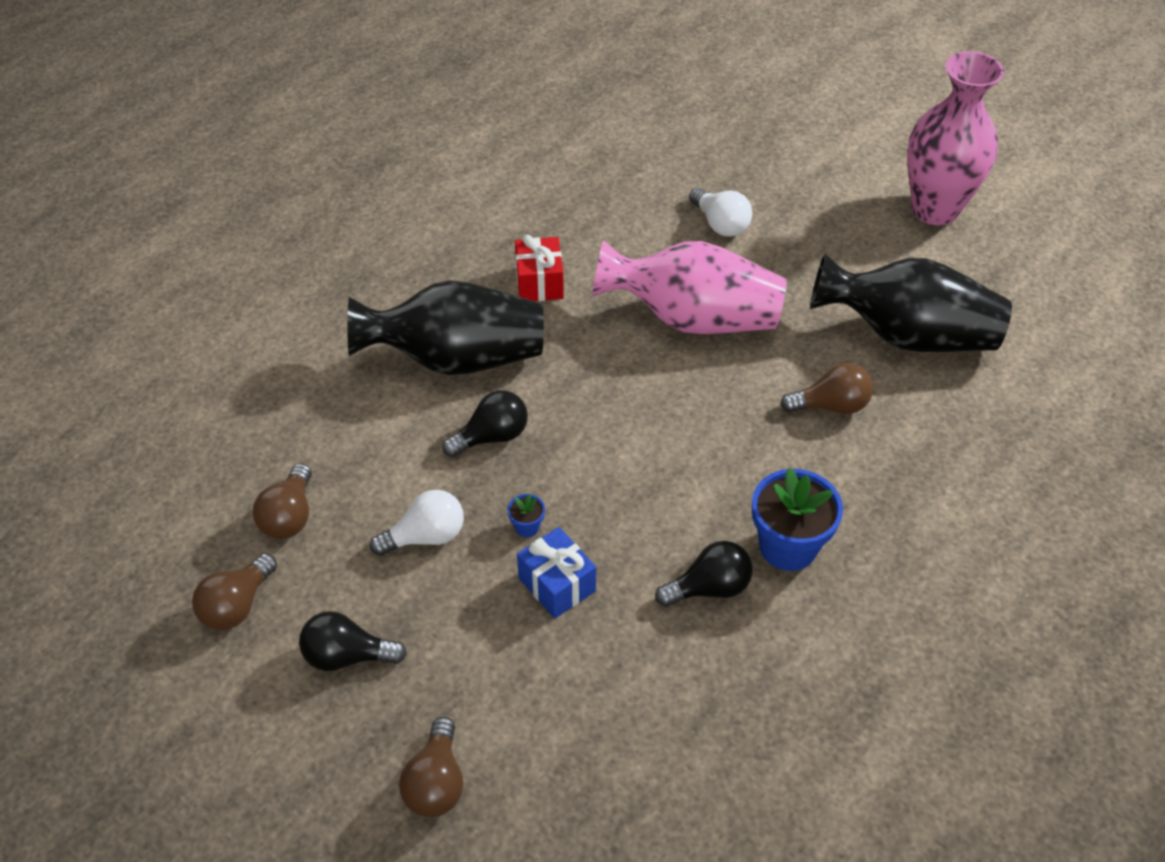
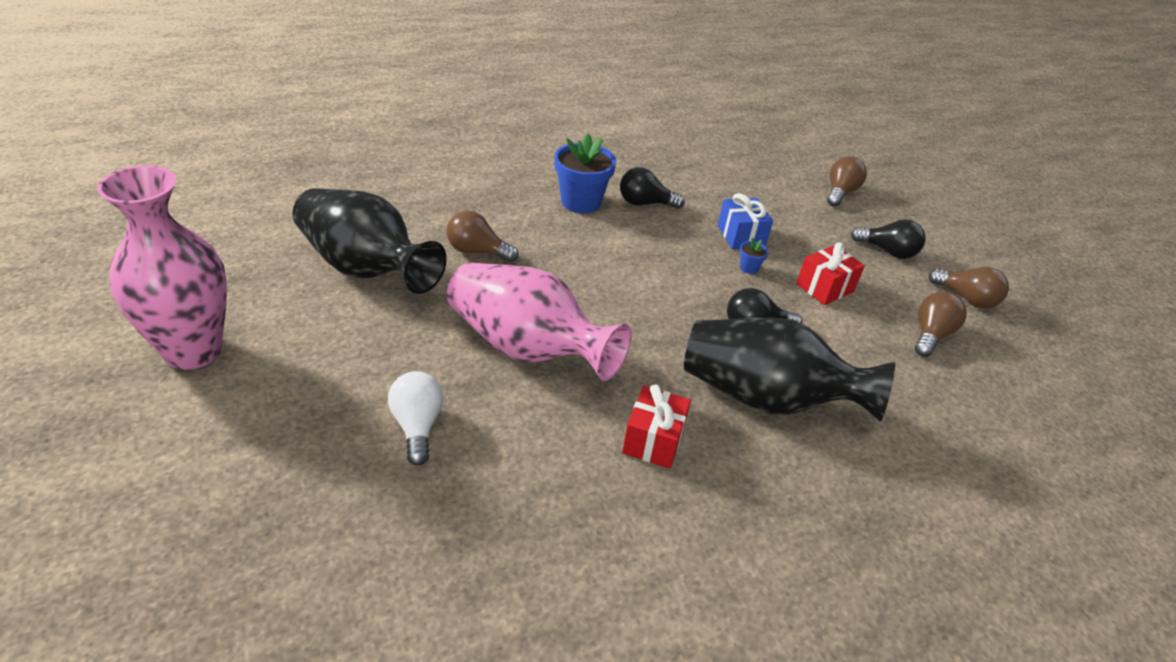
camera: 160 degrees left, 10 degrees down
brown light bulb [192,553,277,630] -> brown light bulb turned 75 degrees clockwise [929,267,1009,309]
white light bulb [370,490,464,556] -> red gift [796,242,865,305]

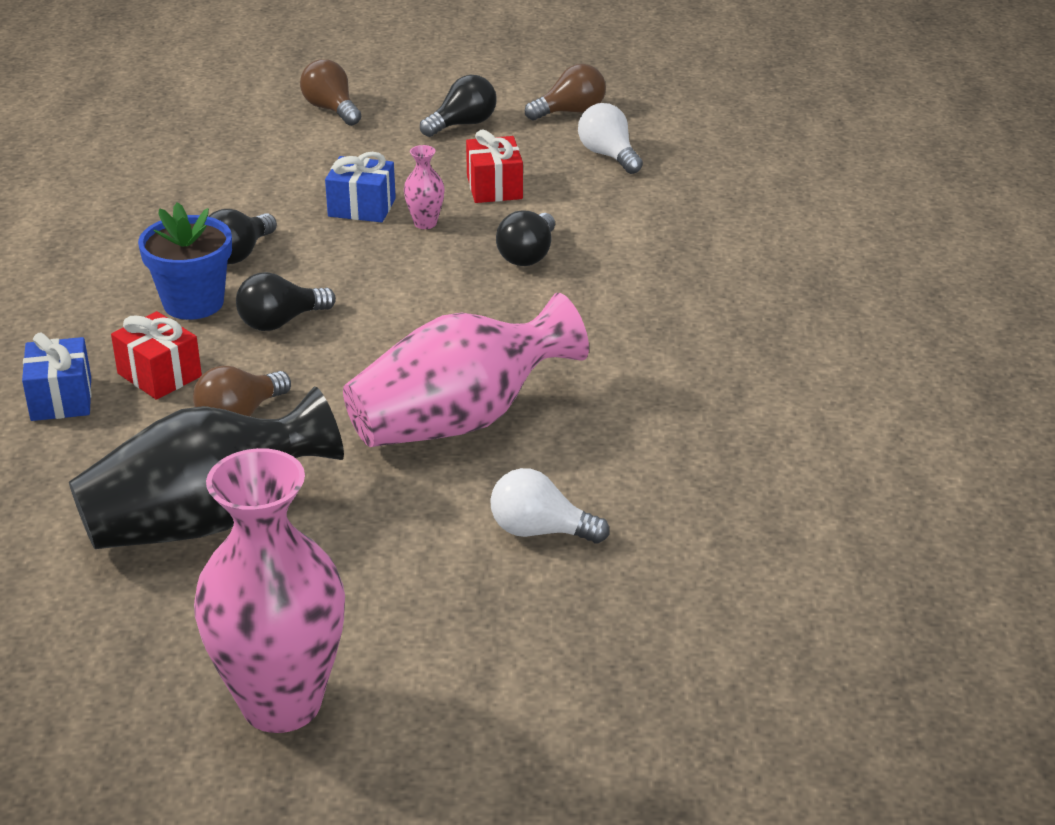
camera: 60 degrees left, 5 degrees down
red gift [622,384,691,468] -> red gift moved to [111,311,202,400]
black vase [684,318,895,422] -> none
blue flower pot [740,238,769,274] -> pink vase [404,145,445,229]
brown light bulb [915,291,967,357] -> white light bulb [578,103,643,174]
none -> blue gift [22,333,92,421]
none -> black light bulb [236,272,336,331]

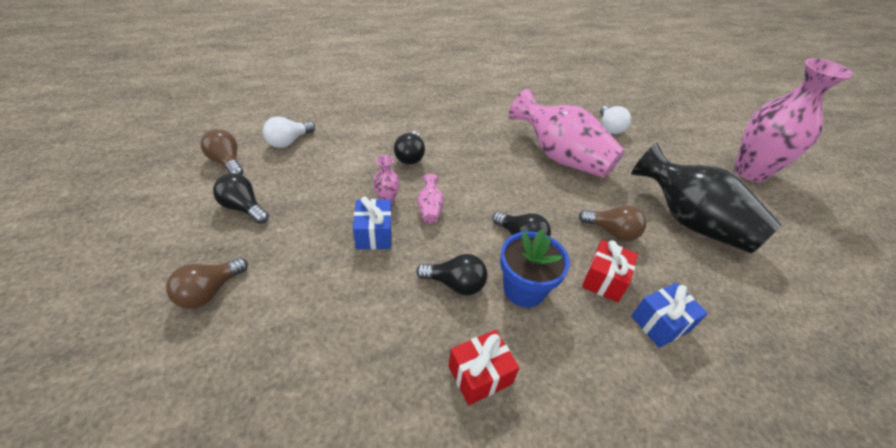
camera: 110 degrees left, 10 degrees up
red gift [466,130,523,203] -> red gift moved to [449,330,519,406]
black light bulb [496,210,555,266] -> black light bulb turned 90 degrees clockwise [394,131,425,165]
none -> pink vase [418,174,444,224]

